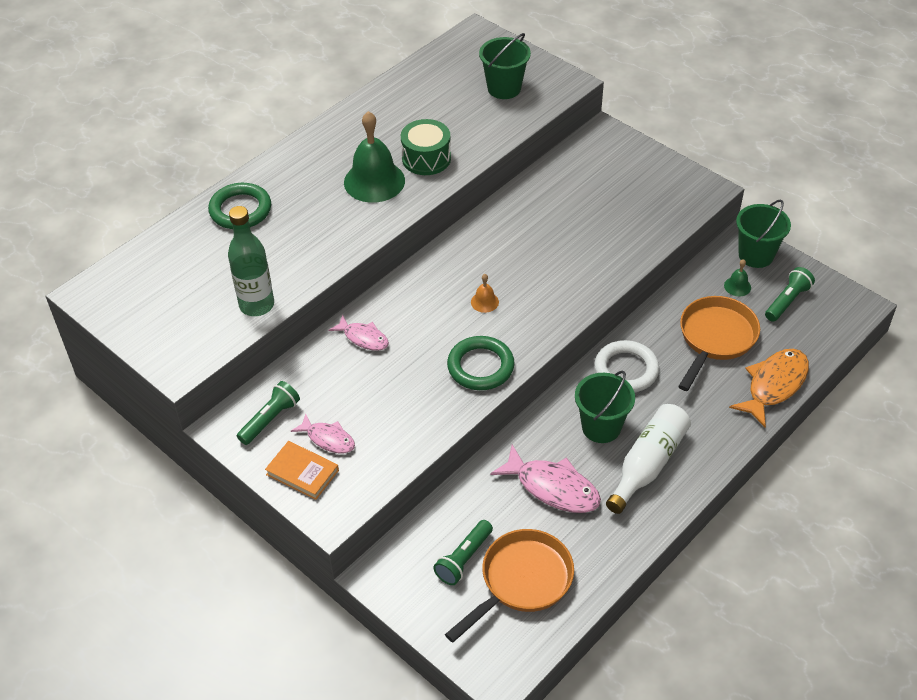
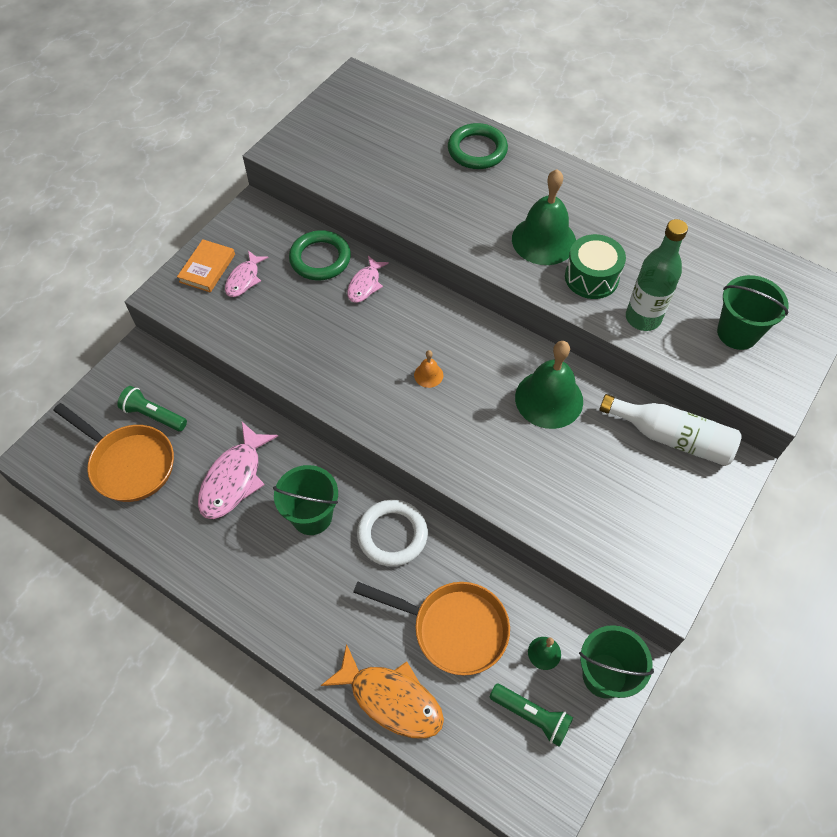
camera: 80 degrees right, 10 degrees up
green bottle [228,206,274,316] -> green bottle moved to [626,219,688,331]
green flashlight [237,381,300,445] -> none
green ring [447,336,515,390] -> green ring moved to [289,230,351,280]
white bottle [606,404,691,514] -> white bottle moved to [599,394,742,466]
none -> green bell [515,341,583,429]

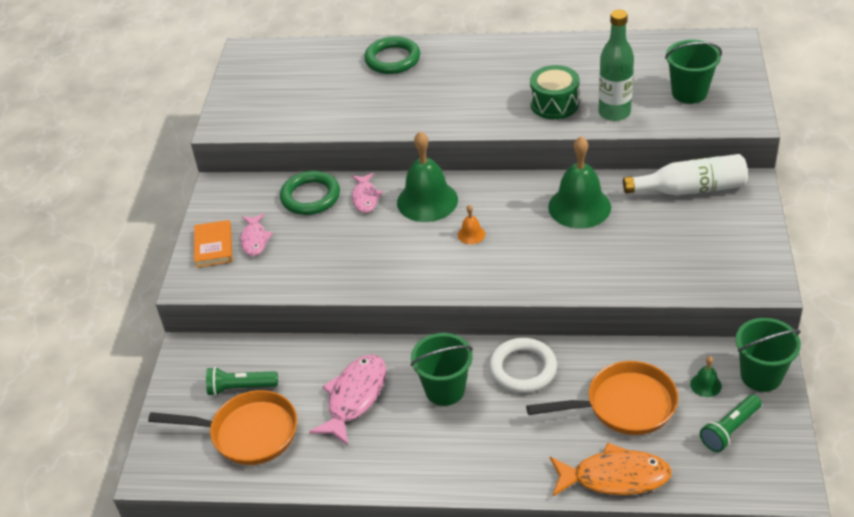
camera: 25 degrees left, 15 degrees down
pink fish [198,422,278,519] -> pink fish turned 150 degrees counterclockwise [309,355,386,445]
green flashlight [489,684,573,747] -> green flashlight turned 135 degrees clockwise [700,394,762,452]
green bell [512,169,576,265] -> green bell moved to [397,131,458,222]

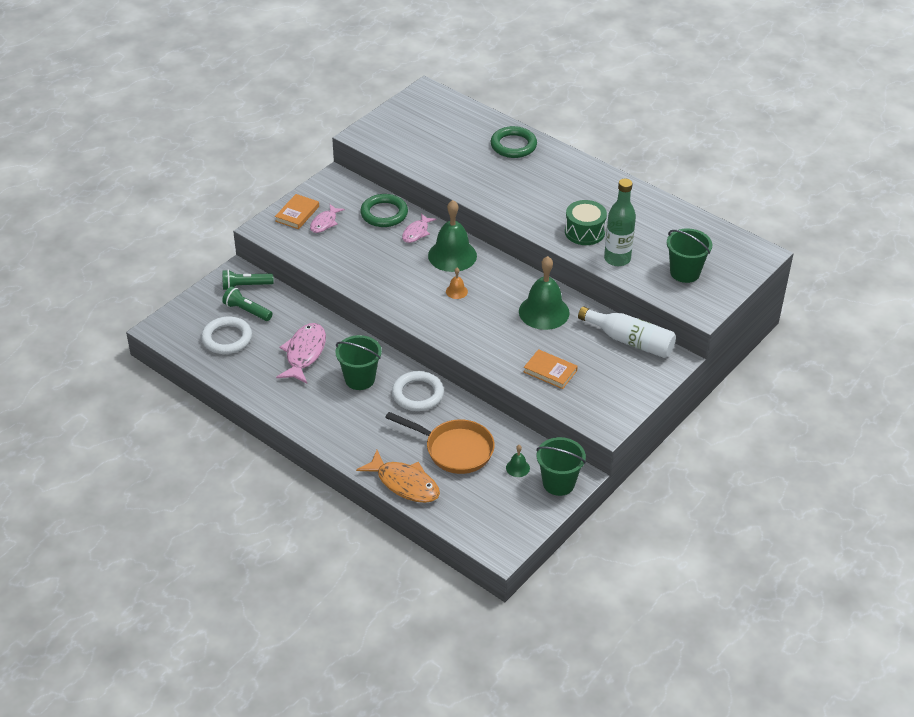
camera: 30 degrees right, 0 degrees up
orange pan [148,390,297,465] -> white ring [201,317,252,354]
pink fish [309,355,386,445] -> pink fish turned 45 degrees counterclockwise [276,323,326,383]
green flashlight [700,394,762,452] -> green flashlight moved to [222,270,273,290]
none -> orange book [524,349,578,389]

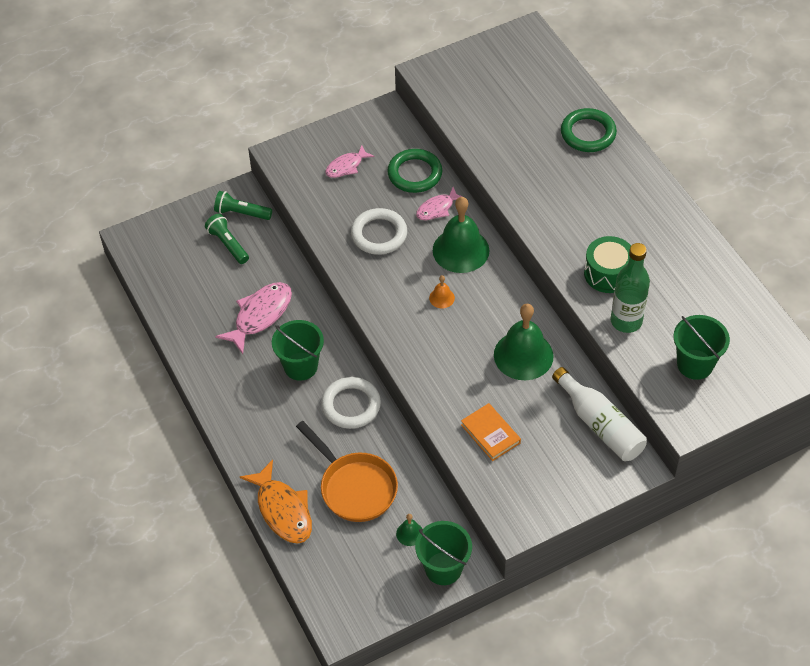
camera: 25 degrees right, 10 degrees up
white ring [201,317,252,354] -> white ring moved to [351,208,407,255]
orange book [275,194,319,229] -> none

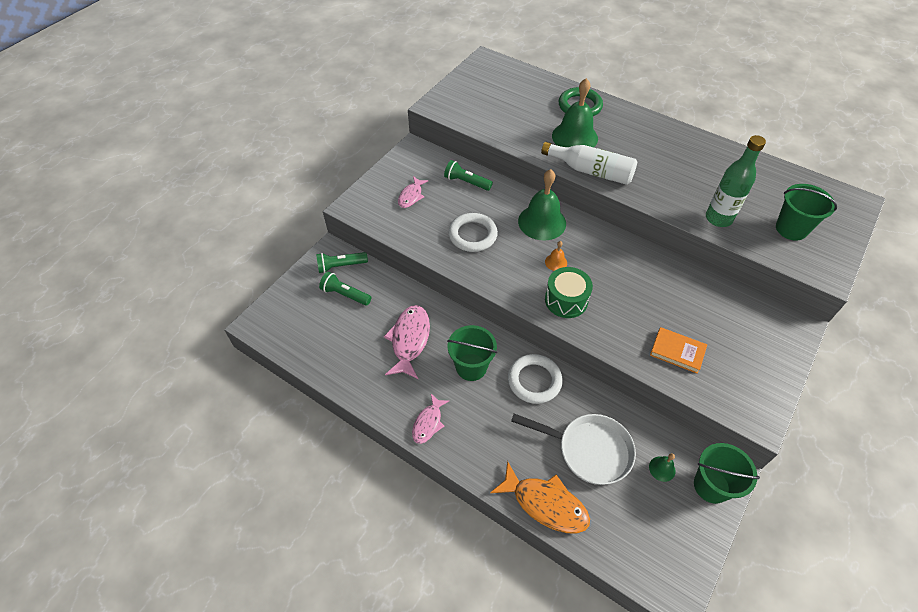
camera: 30 degrees left, 0 degrees up
orange pan [296,421,398,522] -> white pan [511,414,636,485]
green ring [387,149,442,193] -> green flashlight [444,160,493,191]
pink fish [416,187,462,220] -> pink fish moved to [412,394,449,444]
green bell [494,304,553,380] -> green bell moved to [552,78,598,147]
white bottle [552,367,647,461] -> white bottle moved to [541,142,637,185]
green drum [584,236,631,293] -> green drum moved to [545,267,593,318]

